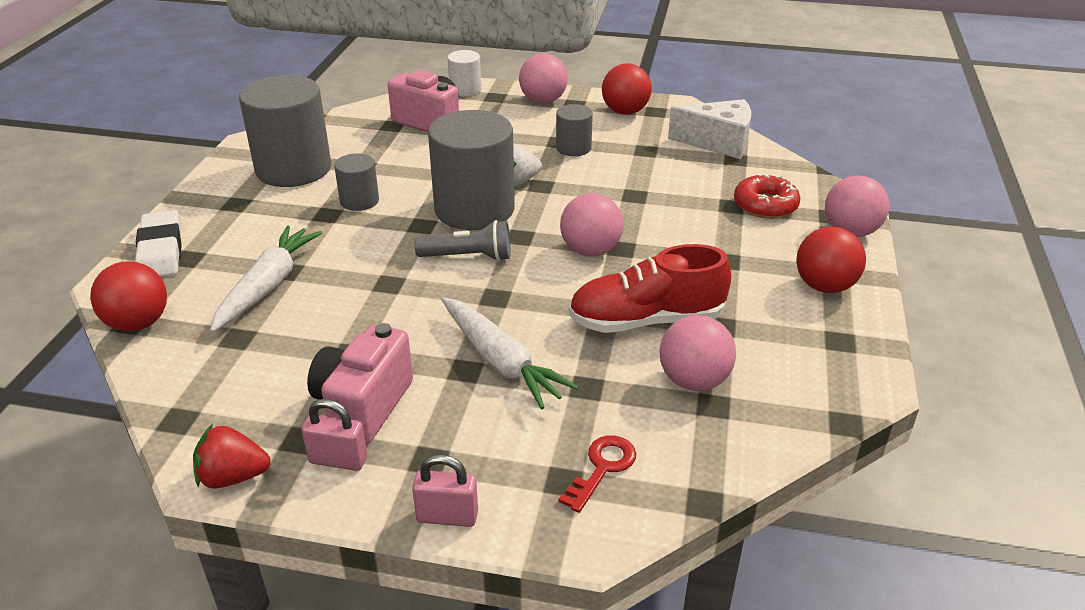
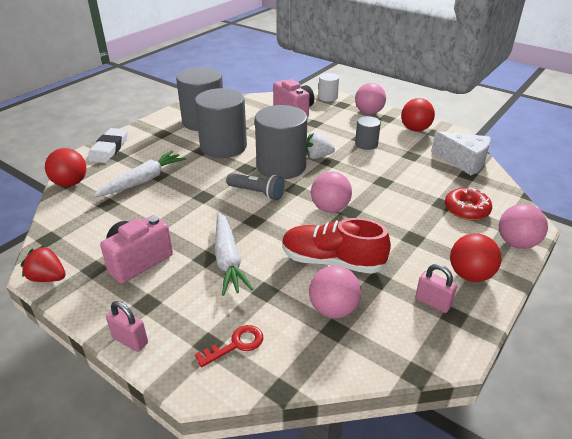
camera: 25 degrees right, 0 degrees up
pink padlock [301,399,367,471] -> pink padlock moved to [415,264,457,313]
grey cylinder [334,153,379,211] -> grey cylinder [195,88,247,158], size x2.04

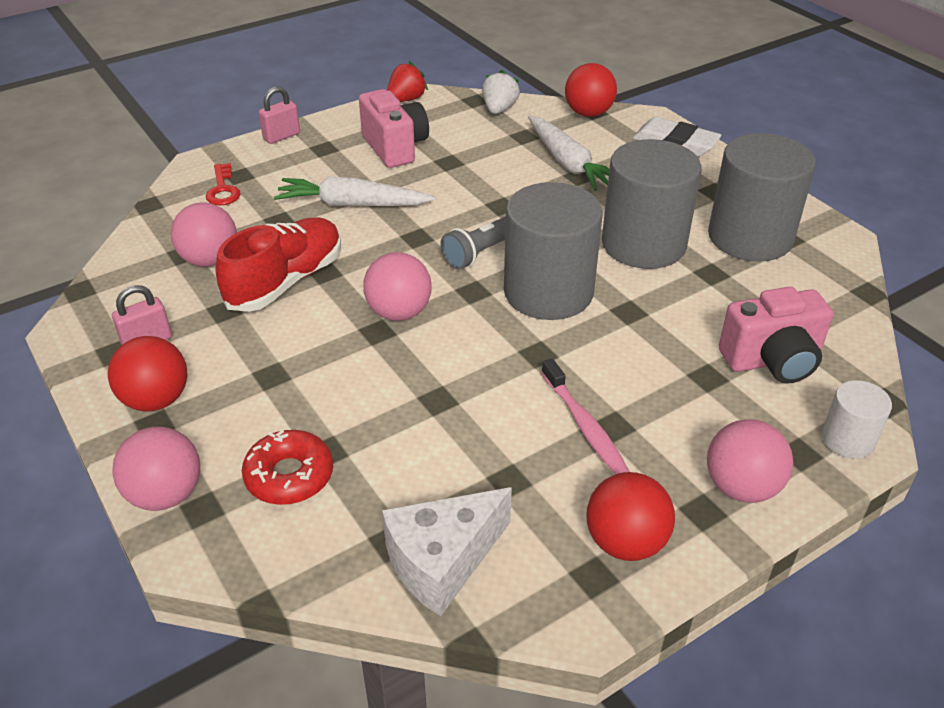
camera: 110 degrees right, 5 degrees up
white strawberry [307,133,335,159] -> white strawberry moved to [482,70,520,114]
grey cylinder [355,116,381,150] -> pink toothbrush [541,358,630,474]

